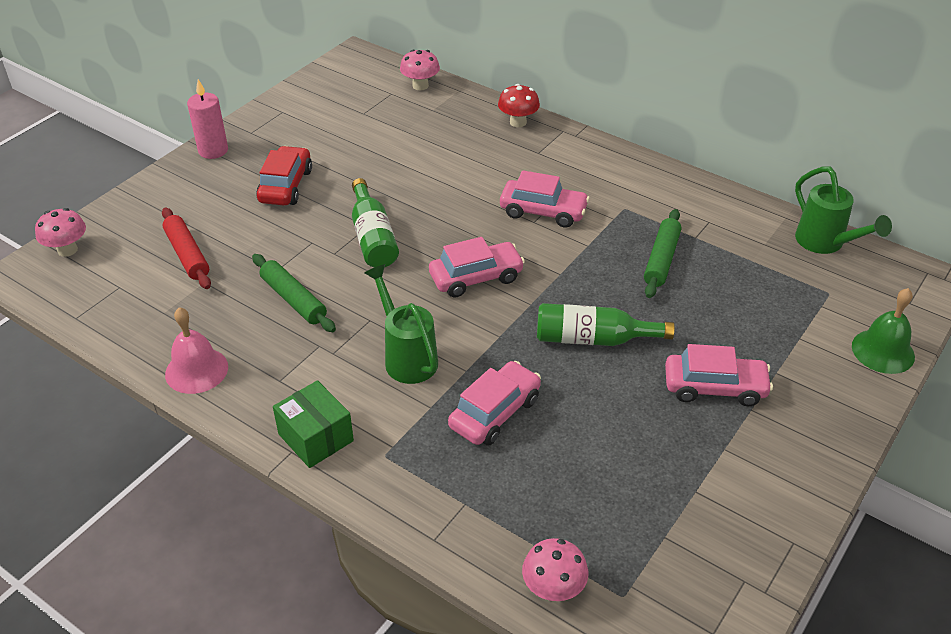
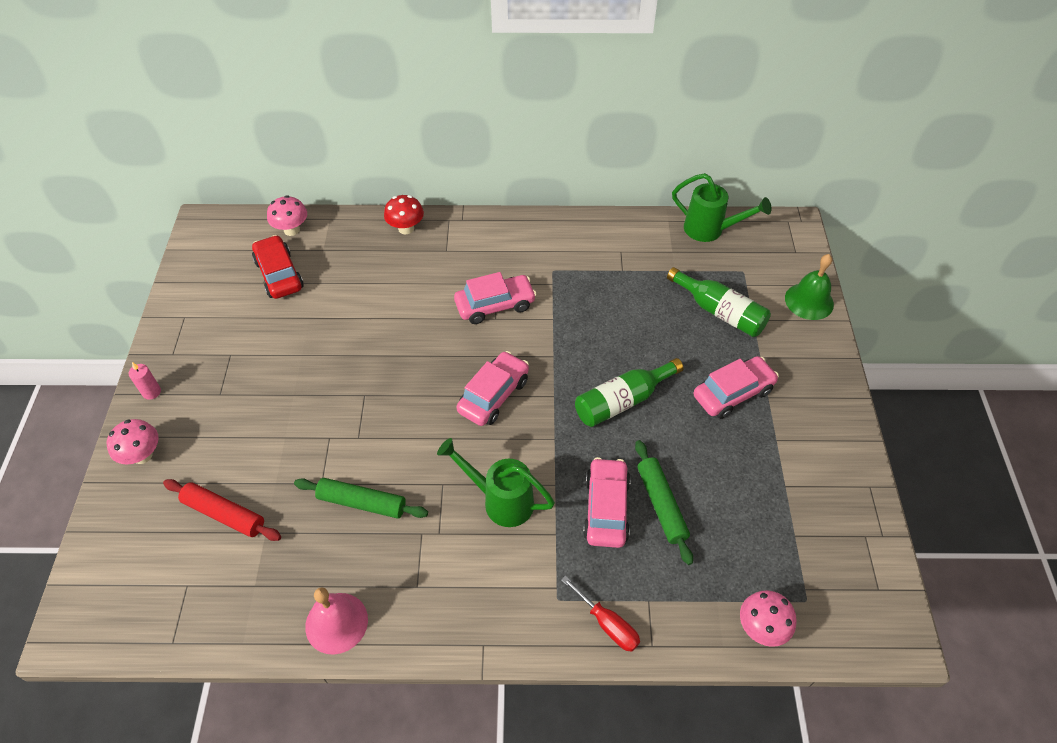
camera: 35 degrees left, 10 degrees up
pink mushroom [35,208,86,257] -> pink mushroom moved to [106,419,159,464]
pink candle [187,79,228,159] -> pink candle [129,362,161,400], size x0.59
red car [256,146,312,206] -> red car moved to [252,235,304,299]
green box [273,380,354,468] -> none
green bottle [352,178,399,268] -> green bottle moved to [667,267,771,337]
green rolling pin [644,209,681,298] -> green rolling pin moved to [635,440,693,565]
none -> red screwdriver [561,576,640,652]

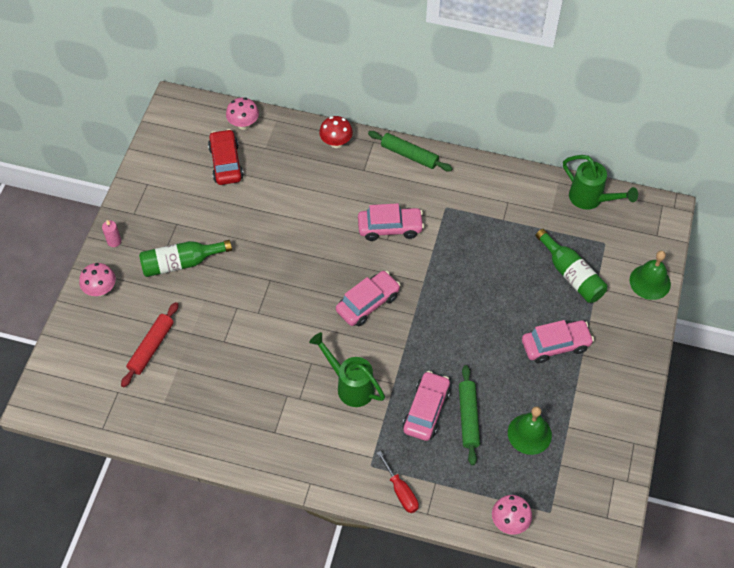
camera: 15 degrees right, 5 degrees up
red rolling pin [163,479,281,541] -> red rolling pin turned 75 degrees clockwise [121,302,179,387]
green rolling pin [294,478,428,519] -> green rolling pin moved to [368,131,453,172]
pink bell [305,587,368,655] -> none
green bottle [575,358,684,427] -> green bottle moved to [139,240,232,277]
none -> green bell [508,406,552,455]

